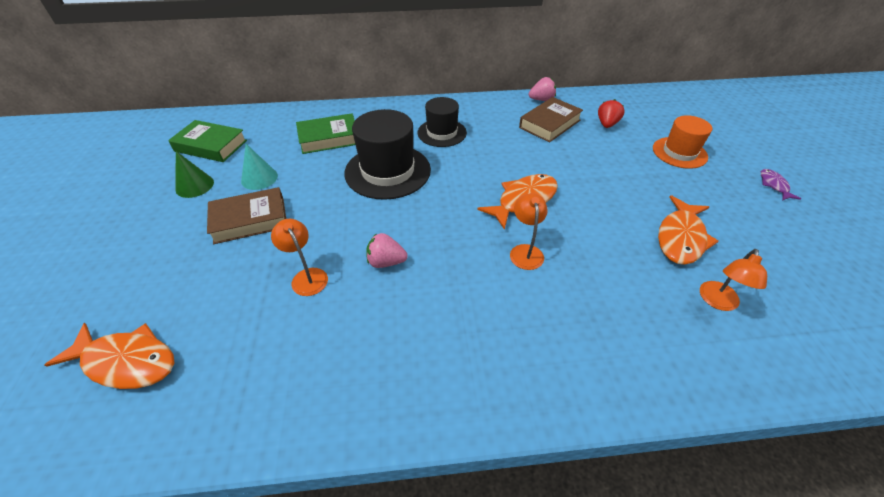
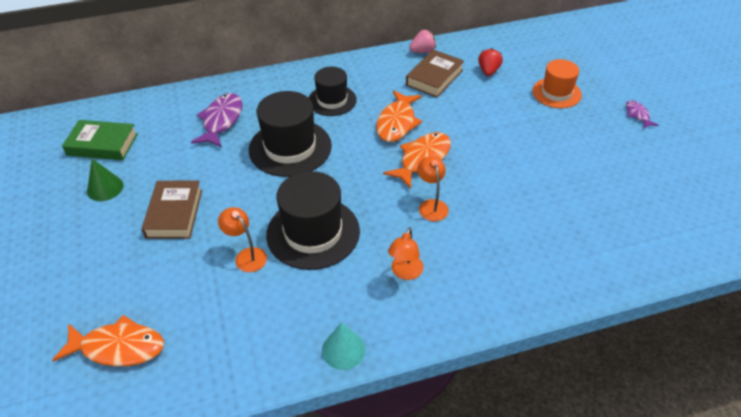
camera: 10 degrees left, 0 degrees up
brown book [207,187,286,244] -> brown book turned 60 degrees counterclockwise [141,181,202,239]
turquoise cone [241,144,278,190] -> turquoise cone moved to [322,322,366,370]
green book [296,113,355,154] -> purple fish [191,93,243,147]
pink strawberry [366,233,408,268] -> black hat [266,171,360,270]
orange fish [658,195,719,265] -> orange fish moved to [376,90,422,142]
orange lamp [700,249,767,311] -> orange lamp moved to [388,227,424,280]

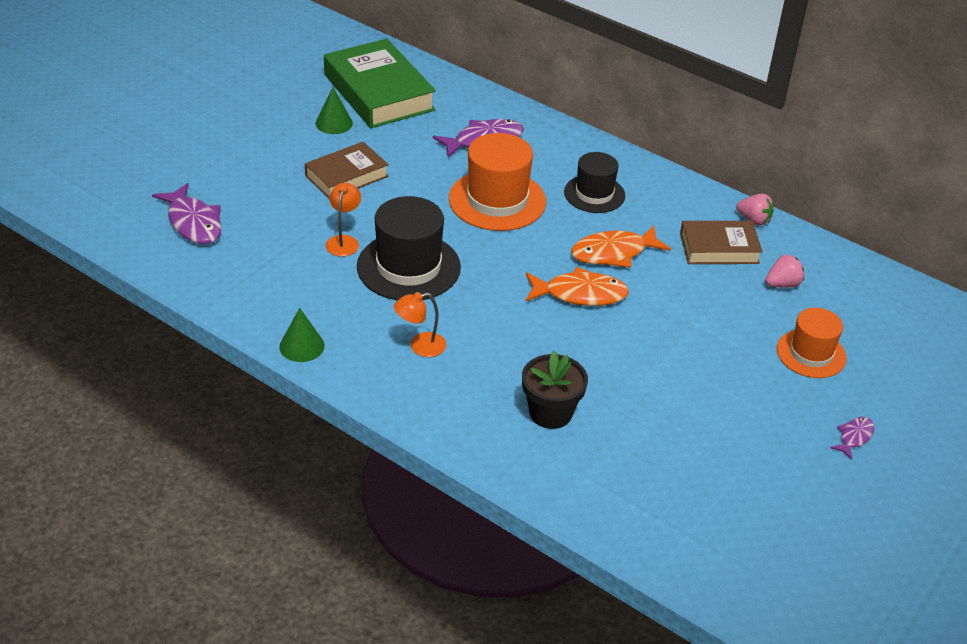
camera: 50 degrees right, 5 degrees down
orange fish [52,315,164,366] -> purple fish [152,183,222,244]
green book [62,120,138,160] -> green book [324,39,436,128], size x1.66
black hat [249,91,332,177] -> orange hat [449,133,546,231]
turquoise cone [322,322,366,370] -> green cone [279,308,325,362]
orange lamp [417,156,449,221] -> none
red strawberry [478,48,503,76] -> pink strawberry [765,254,804,288]
none -> black flower pot [522,351,588,429]

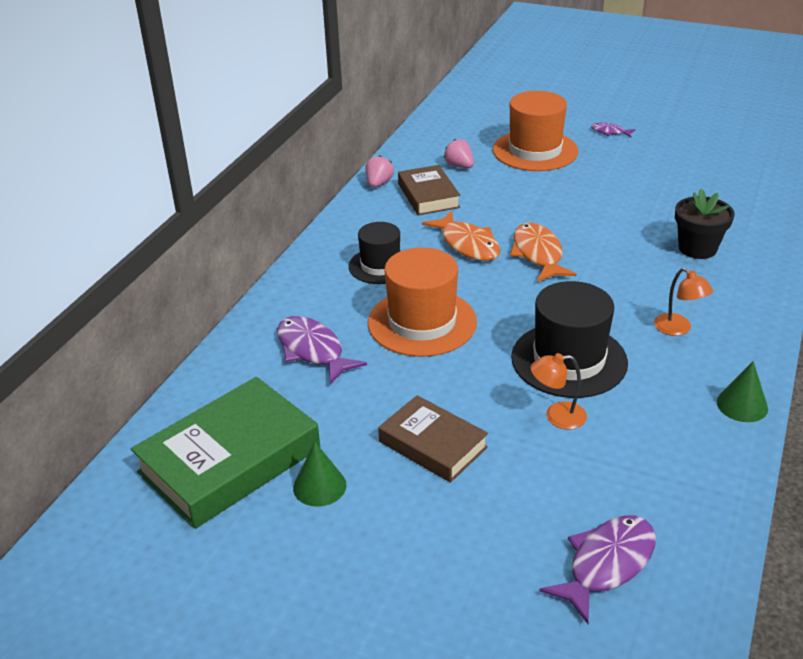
camera: 100 degrees left, 5 degrees down
orange hat [777,308,846,378] -> orange hat [493,91,578,171], size x1.57

